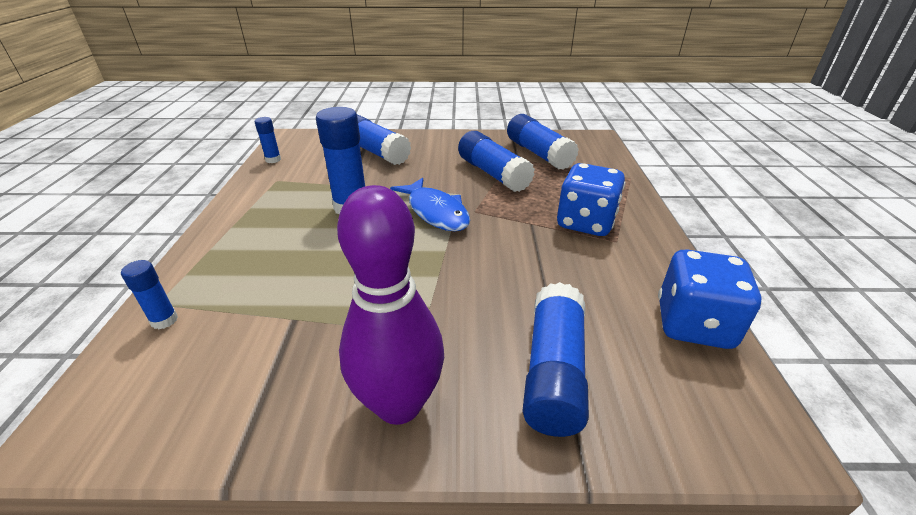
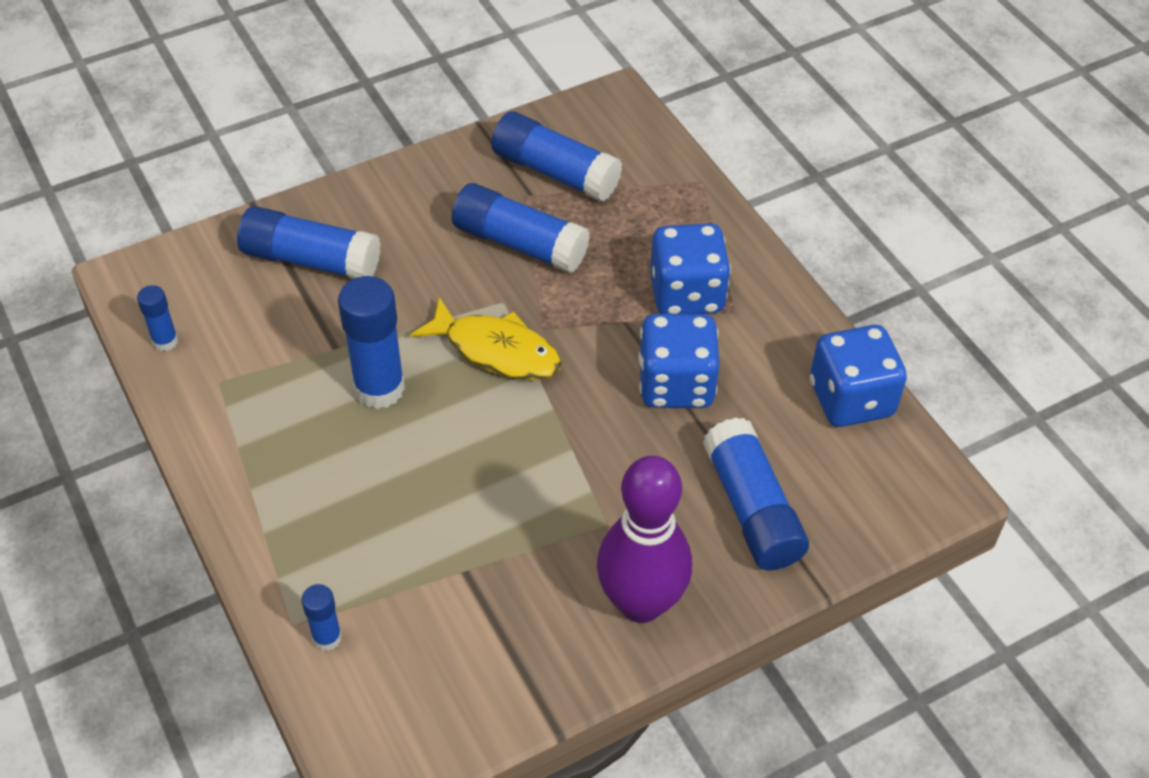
camera: 30 degrees left, 15 degrees up
blue fish [390,177,470,231] -> yellow fish [410,297,562,380]
none -> blue dice [638,314,719,408]

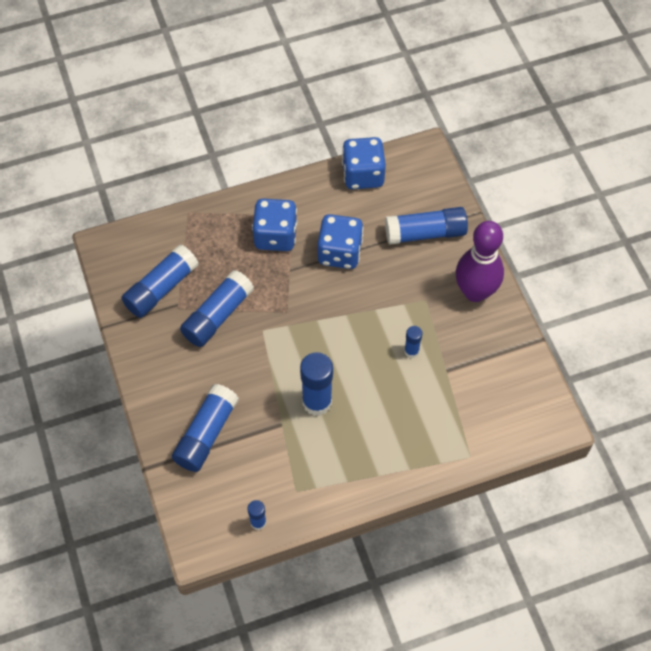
camera: 80 degrees left, 10 degrees up
blue glue stick [301,584,342,651] -> blue glue stick moved to [404,326,422,358]
yellow fish [410,297,562,380] -> none

